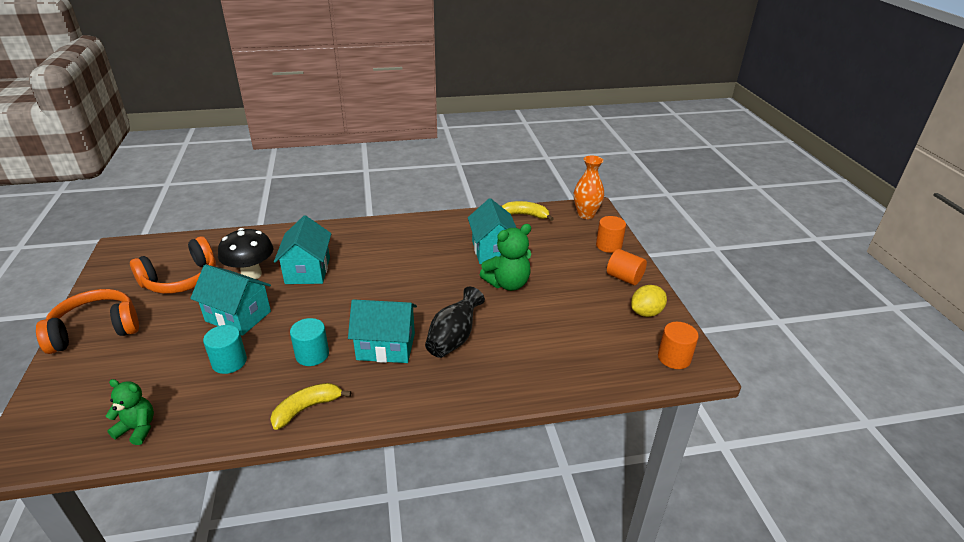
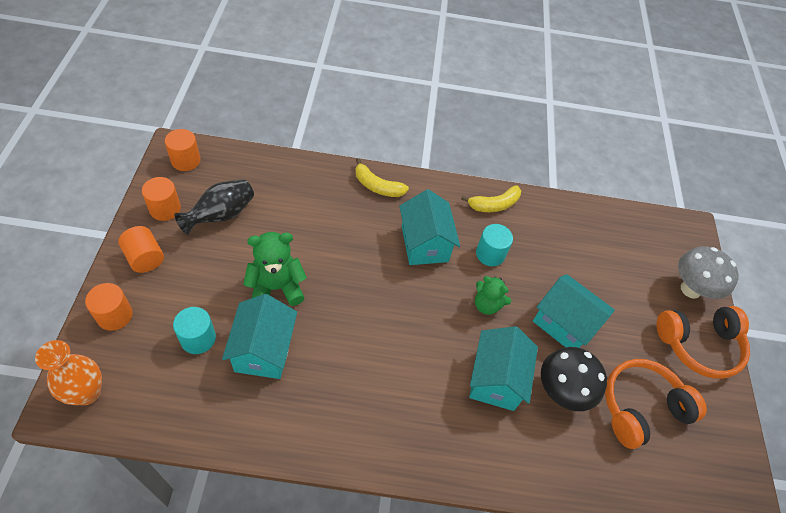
camera: 170 degrees left, 20 degrees up
green teddy bear [106,379,154,445] -> green teddy bear moved to [475,276,511,315]
turquoise cylinder [203,325,247,374] -> turquoise cylinder moved to [173,307,216,354]
turquoise house [348,299,417,363] -> turquoise house turned 60 degrees clockwise [399,189,460,265]
black vase [425,287,485,358] -> black vase moved to [174,179,254,235]
yellow banana [501,201,554,221] -> yellow banana moved to [355,158,409,197]
yellow lemon [631,285,667,317] -> orange cylinder [142,177,181,221]
none -> grey mushroom [678,246,739,299]

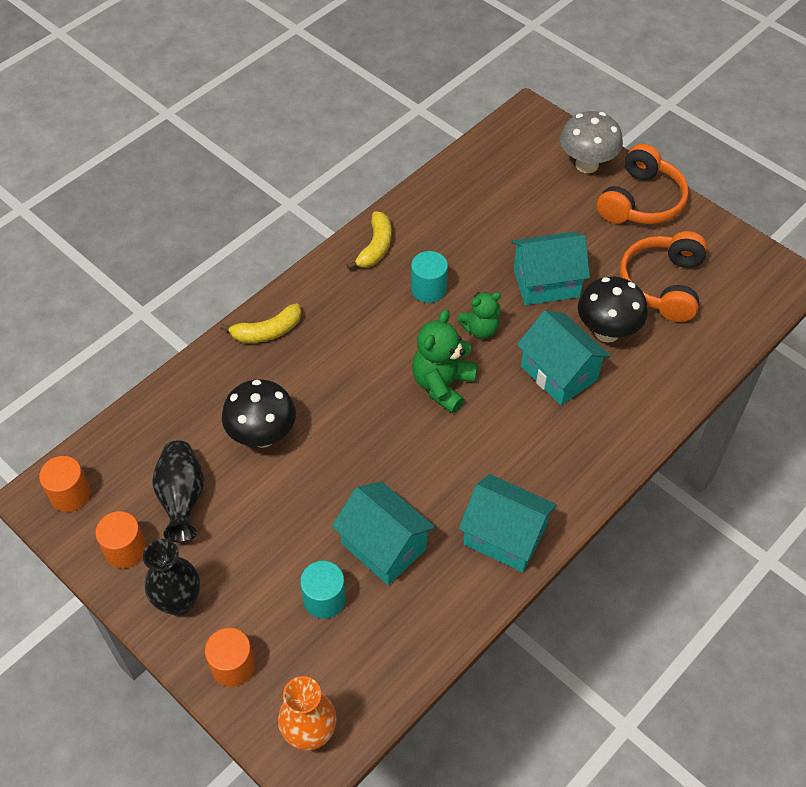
camera: 45 degrees left, 0 degrees up
orange cylinder [118,226,164,273] -> black vase [143,539,200,616]
green teddy bear [243,232,307,306] -> green teddy bear moved to [412,309,478,413]
turquoise house [399,189,460,265] -> turquoise house moved to [459,474,557,572]
none -> black mushroom [222,379,296,448]

